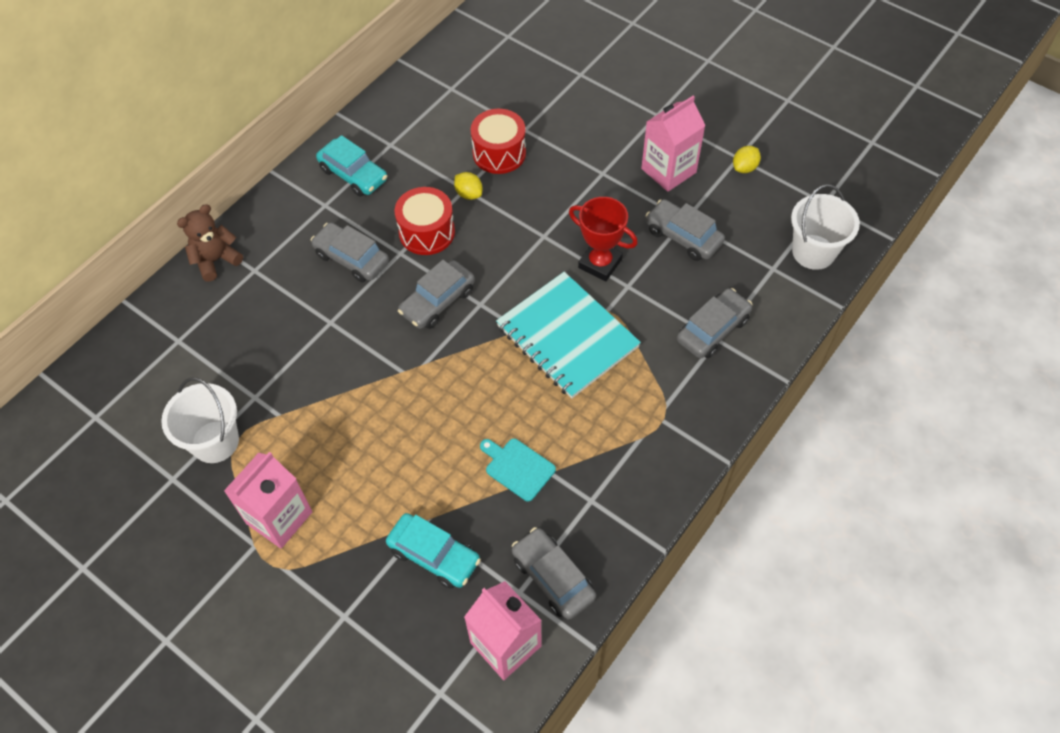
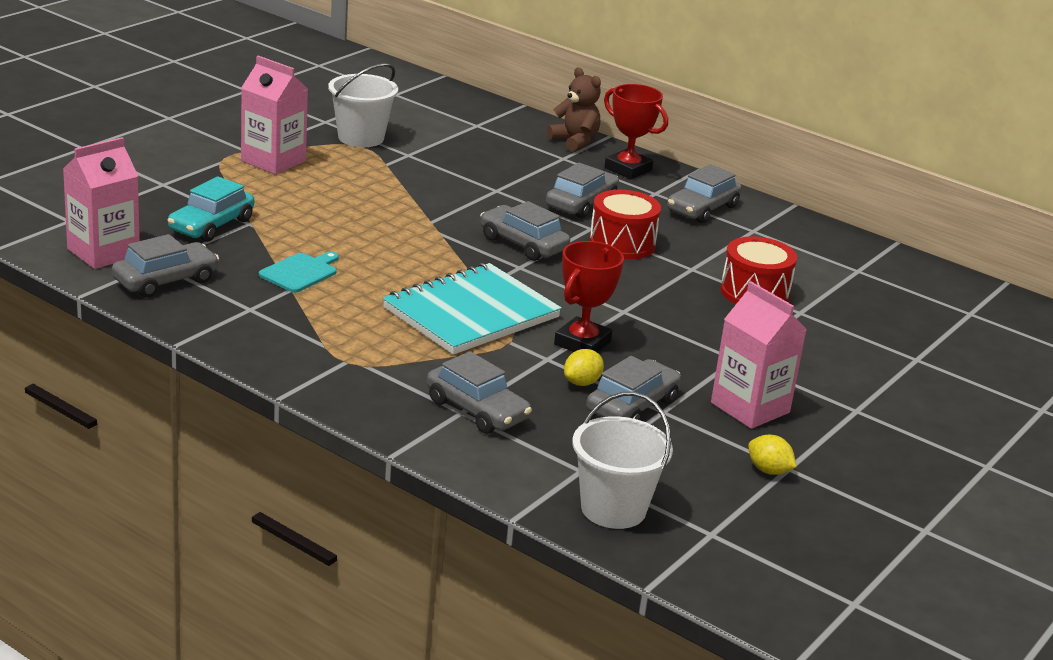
camera: 85 degrees right, 30 degrees down
turquoise car [316,135,387,197] -> grey car [667,164,742,223]
yellow lemon [454,172,482,200] -> yellow lemon moved to [564,349,604,386]
none -> red trophy [604,84,668,179]

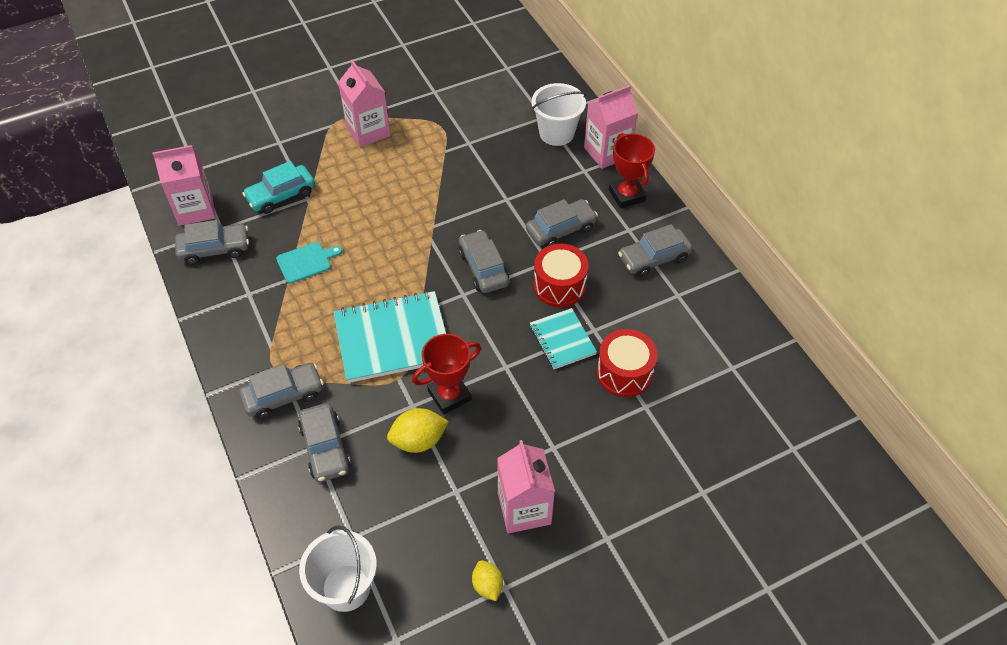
camera: 30 degrees right, 25 degrees up
white bucket [328,63,398,147] -> white bucket moved to [532,83,587,146]
brown teddy bear [547,67,601,152] -> pink carton [584,85,638,169]
yellow lemon [564,349,604,386] -> yellow lemon [387,408,449,453], size x1.56
grey car [586,356,681,420] -> grey car moved to [239,363,324,419]
none -> turquoise notebook [530,308,597,369]

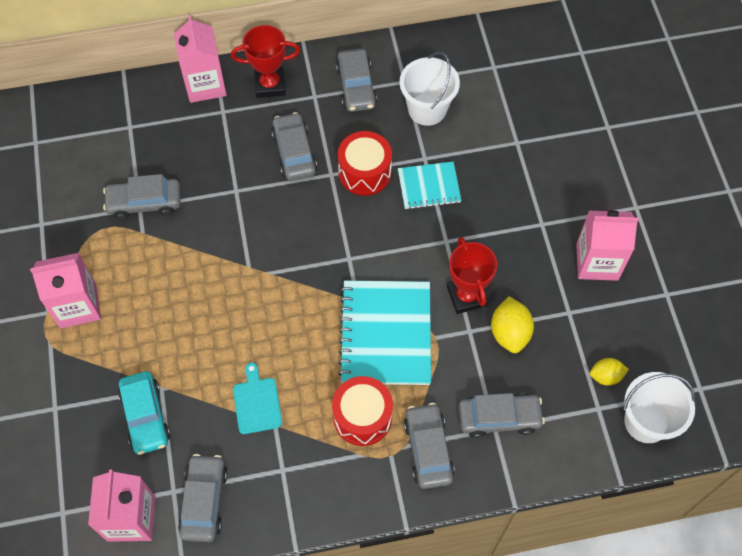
camera: 75 degrees left, 10 degrees up
grey car [459,230,509,293] -> grey car moved to [103,174,180,219]
yellow lemon [472,560,503,601] -> yellow lemon moved to [590,358,629,386]
white bucket [532,83,587,146] -> white bucket moved to [399,52,460,126]
red drum [597,329,658,397] -> red drum moved to [332,376,393,446]

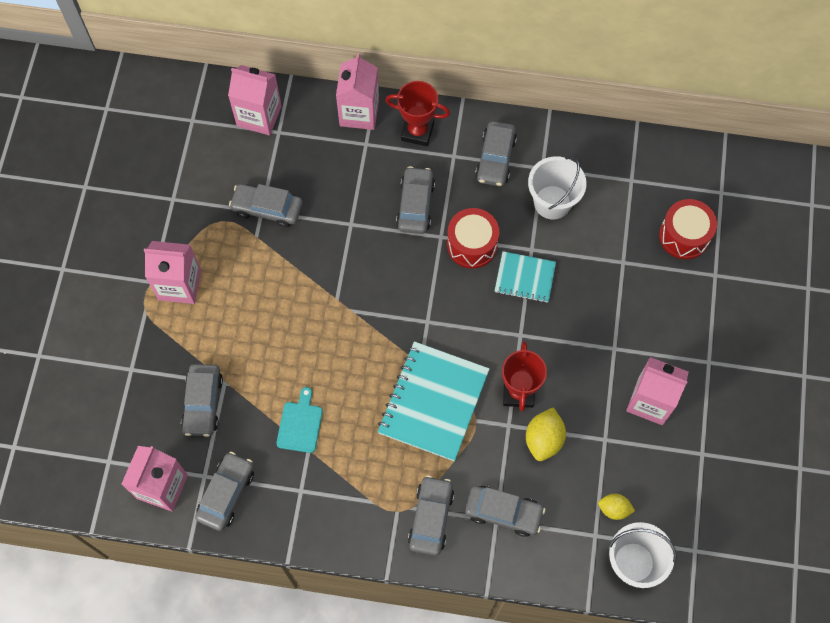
camera: 20 degrees right, 5 degrees up
turquoise car [118,371,170,455] -> grey car [181,364,223,437]
red drum [332,376,393,446] -> red drum moved to [659,199,717,259]
none -> pink carton [228,65,282,135]

